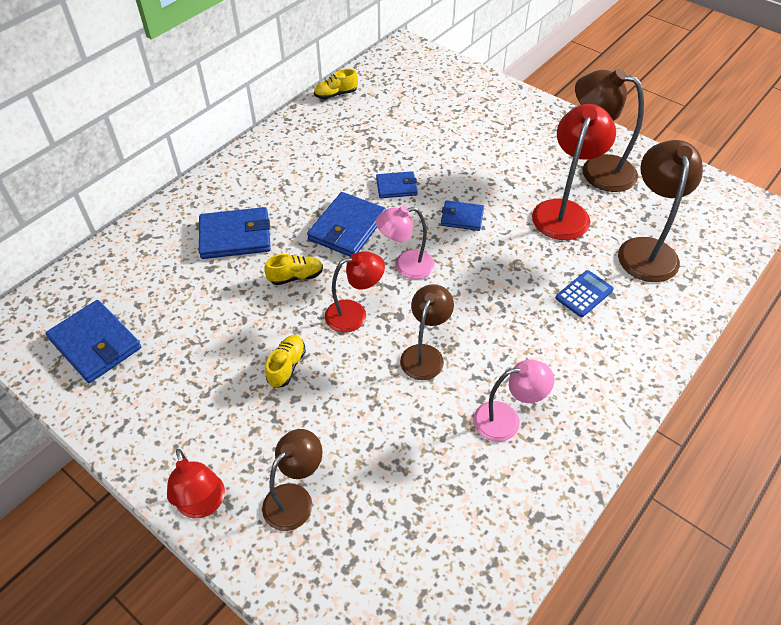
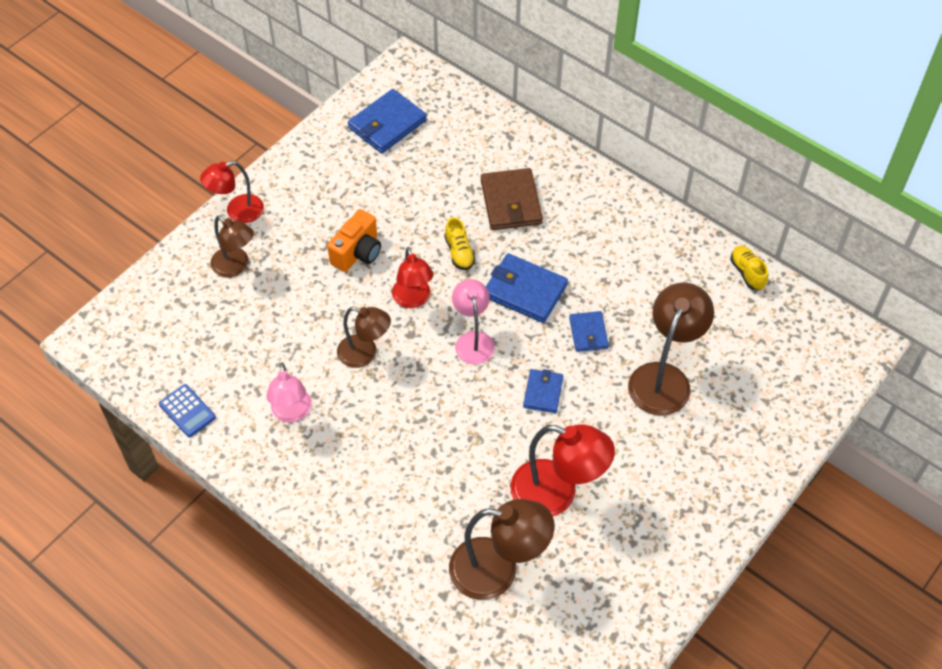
camera: 90 degrees right, 5 degrees up
blue wallet [199,207,271,259] -> brown wallet [481,168,543,230]
yellow shoe [265,335,306,388] -> orange camera [327,209,381,272]
blue calculator [556,270,614,317] -> blue calculator moved to [159,384,216,437]
brown lamp [575,69,644,192] -> brown lamp moved to [628,283,714,416]

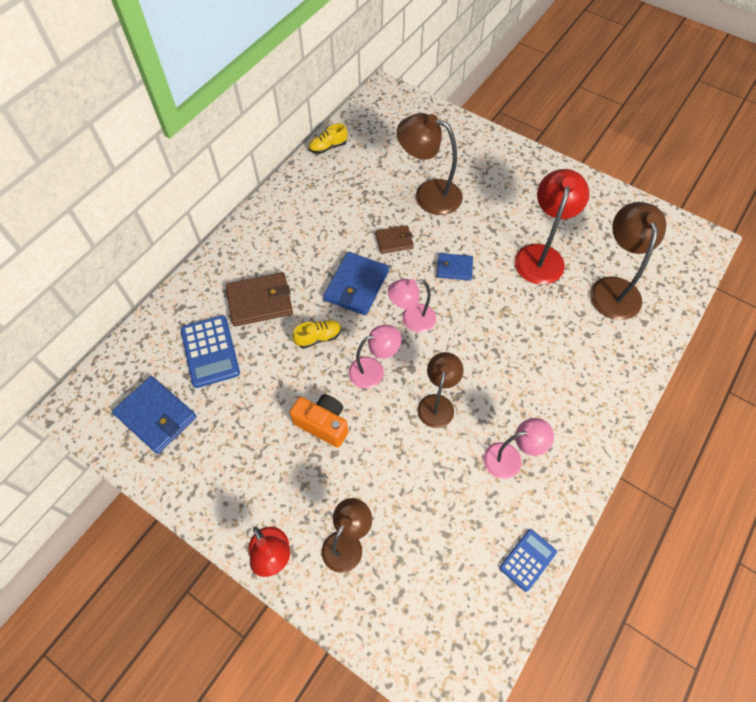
camera: 95 degrees left, 5 degrees up
red lamp [392,247,434,308] -> pink lamp [349,325,401,389]
blue wallet [569,311,609,352] -> brown wallet [376,225,414,254]
none -> blue calculator [181,315,240,388]

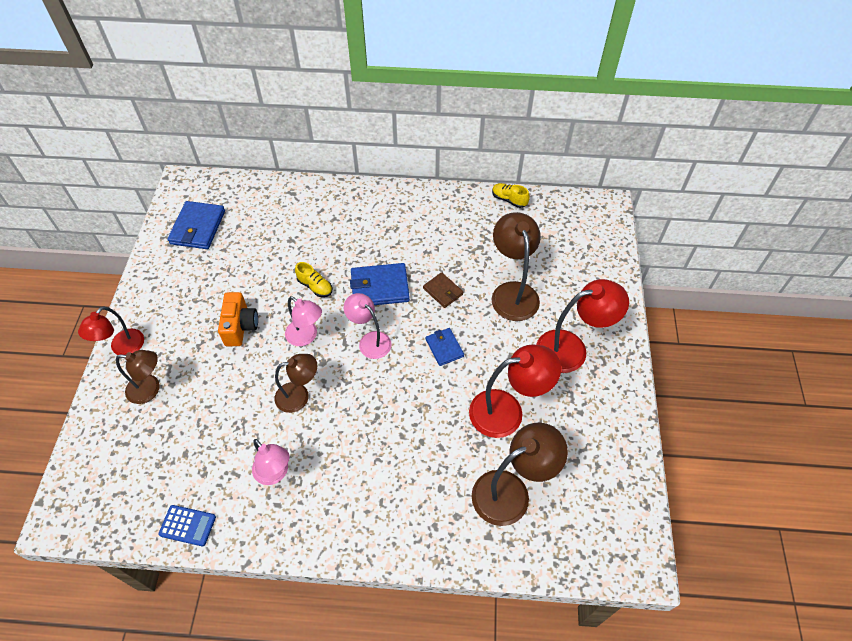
camera: 60 degrees right, 5 degrees down
blue calculator [181,315,240,388] -> none
brown wallet [226,272,293,326] -> none
none -> red lamp [536,279,629,373]

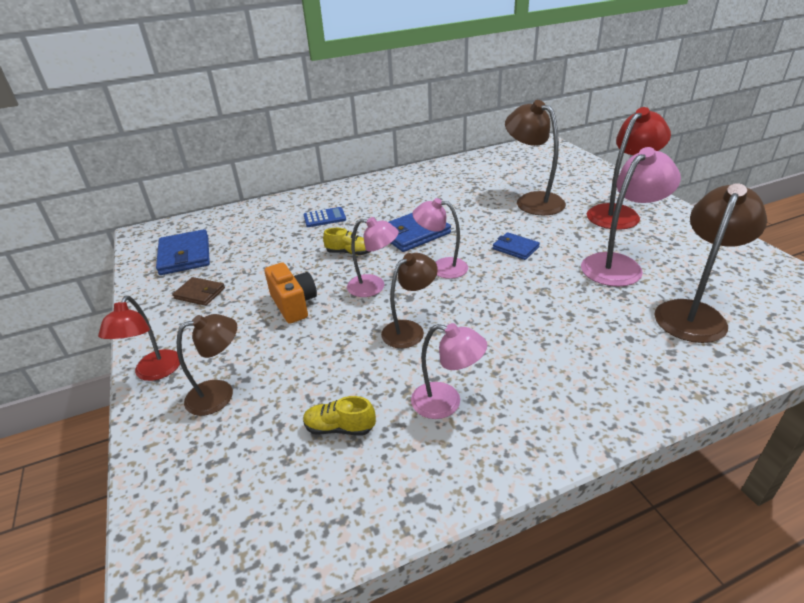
camera: 25 degrees left, 20 degrees down
blue calculator [158,505,216,546] -> blue calculator moved to [304,207,346,227]
brown wallet [423,272,463,308] -> brown wallet moved to [172,277,225,306]
red lamp [469,345,561,438] -> pink lamp [581,147,681,287]
yellow shoe [492,183,530,208] -> yellow shoe moved to [303,396,376,436]

